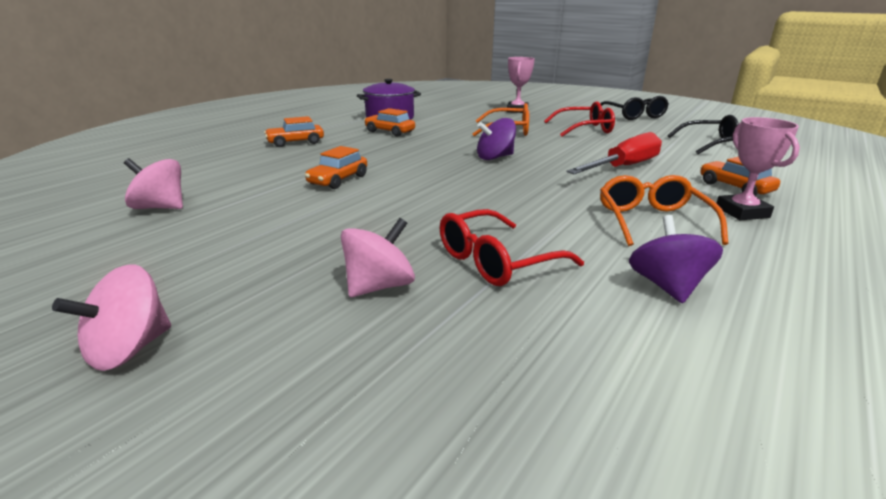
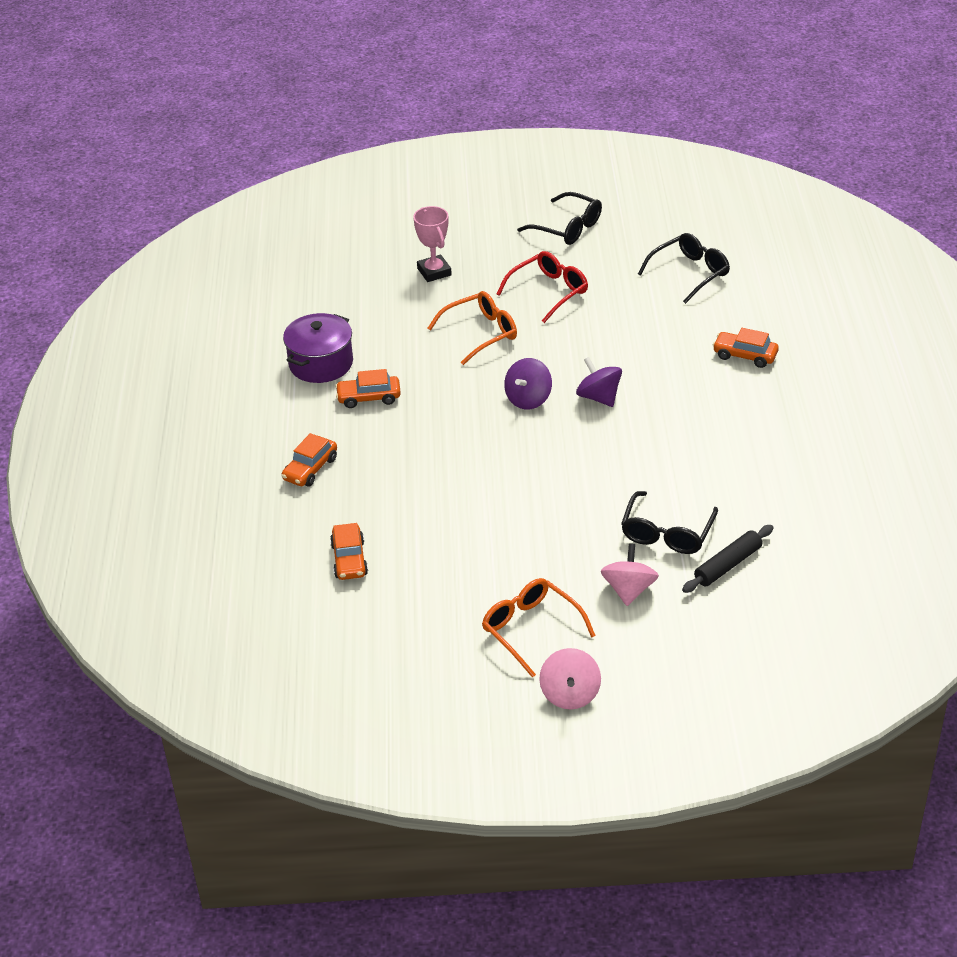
camera: 35 degrees left, 15 degrees up
pink spinning top [124,158,183,209] -> none
orange car [305,146,367,189] -> orange car moved to [330,523,368,580]
red glasses [440,209,584,286] -> black glasses [621,491,718,554]
red screwdriver [566,132,662,174] -> none
orange glasses [600,175,729,246] -> orange glasses moved to [482,578,596,678]
purple spinning top [629,215,723,304] -> purple spinning top moved to [576,357,622,407]
pink trophy [717,117,800,220] -> none
none -> black rolling pin [682,525,773,593]

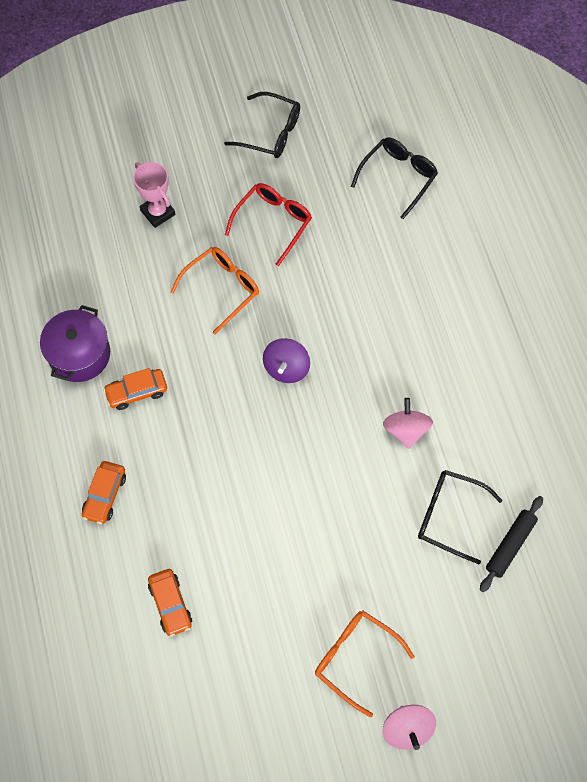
camera: 15 degrees left, 25 degrees up
purple spinning top [576,357,622,407] -> none
pink spinning top [601,544,659,606] -> pink spinning top moved to [383,398,433,449]
black glasses [621,491,718,554] -> black glasses turned 105 degrees clockwise [418,470,502,564]
orange car [713,328,779,368] -> none

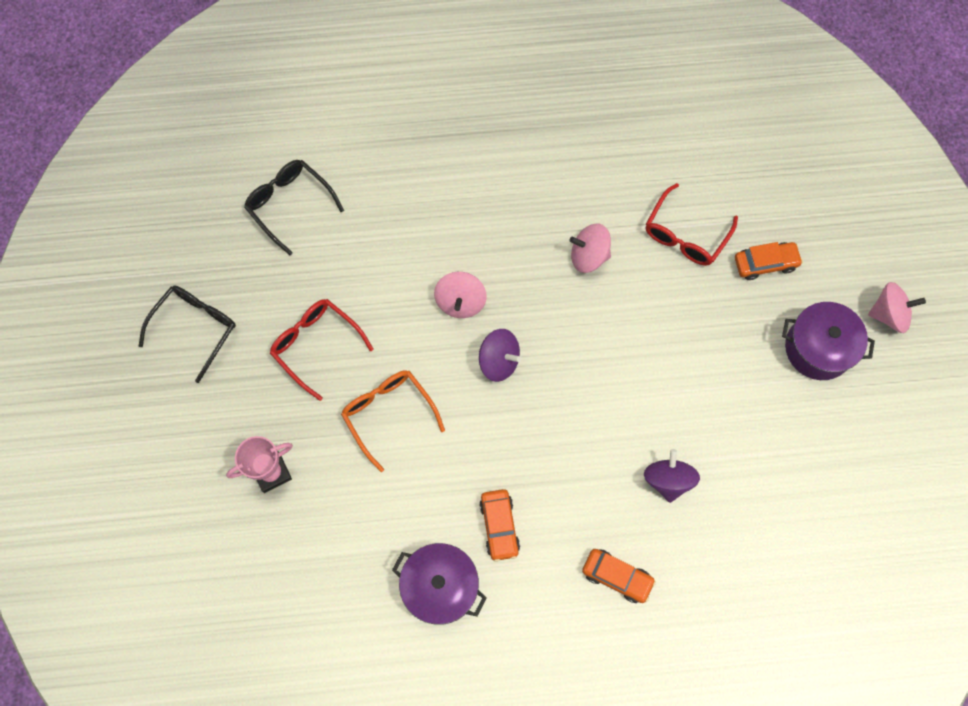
camera: 80 degrees left, 5 degrees up
orange car [148,569,192,637] -> orange car moved to [735,242,803,280]
orange glasses [315,611,415,717] -> purple pot [782,302,875,380]
black glasses [418,470,502,564] -> red glasses [646,183,738,266]
black rolling pin [480,496,543,592] -> none
none -> pink spinning top [434,272,487,318]
none -> purple spinning top [644,449,700,503]

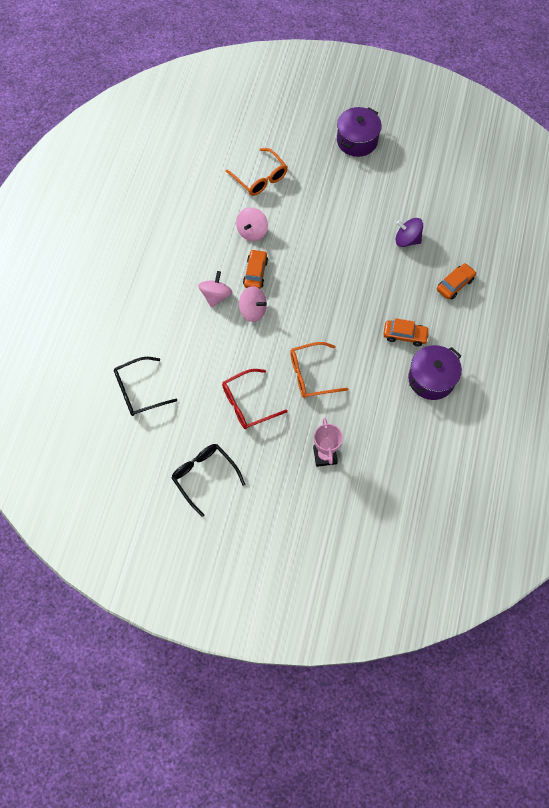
camera: 70 degrees left, 5 degrees down
purple spinning top [479,329,521,382] -> none
red glasses [646,183,738,266] -> orange glasses [226,148,287,196]
orange car [735,242,803,280] -> orange car moved to [243,249,268,289]
pink spinning top [868,282,926,333] -> pink spinning top moved to [198,271,233,308]

